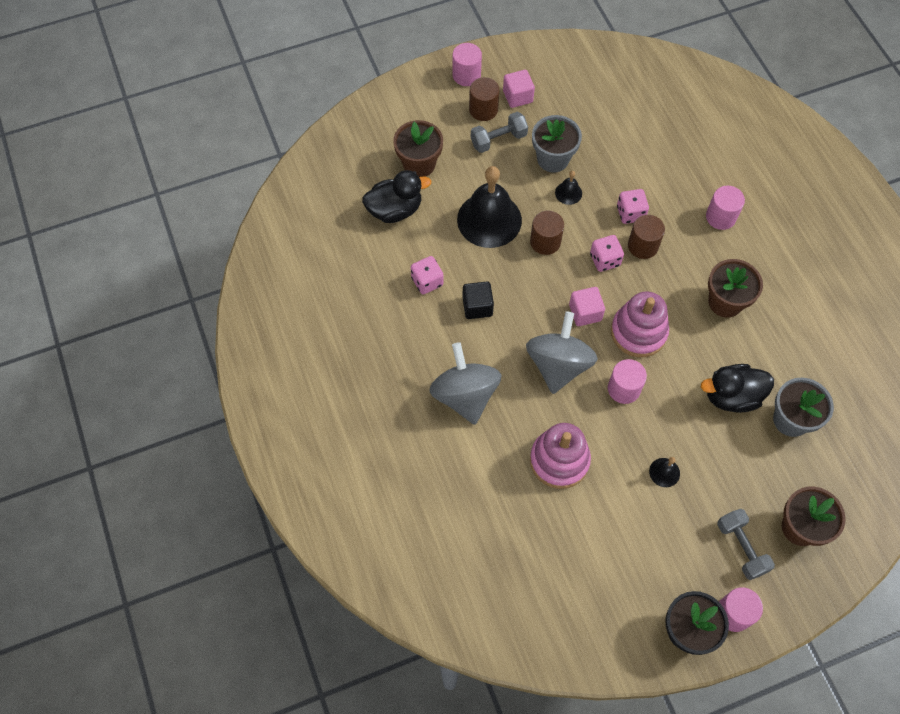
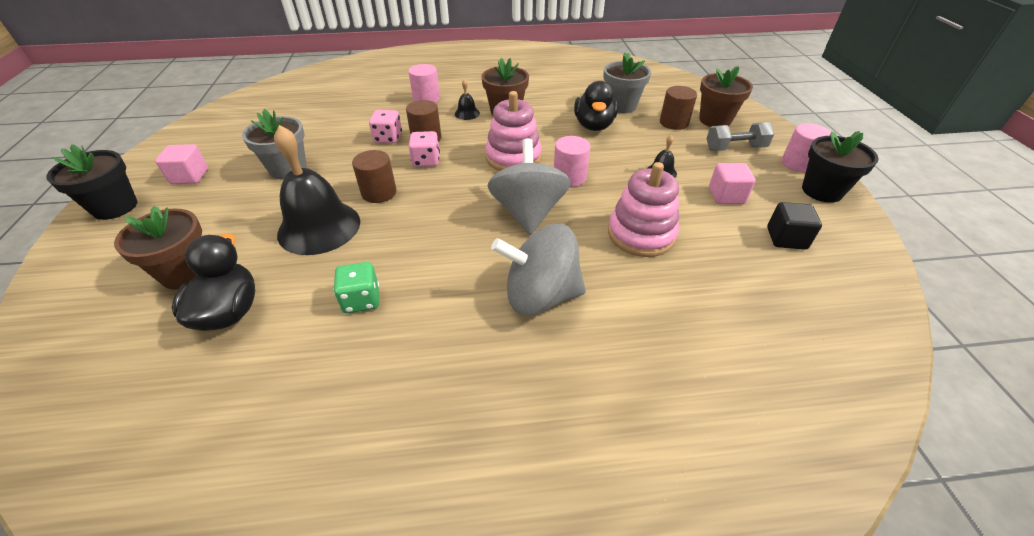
camera: 75 degrees left, 20 degrees down
pink dice [411,256,443,294] -> green dice [333,262,379,313]
pink cylinder [453,43,482,86] -> black flower pot [46,144,137,220]
black cube [462,281,494,319] -> black cube moved to [767,202,822,250]
brown cylinder [469,77,499,121] -> brown cylinder moved to [660,86,697,130]
grey dumbbell [471,112,528,153] -> none
grey spinning top [526,312,598,394] -> grey spinning top turned 60 degrees clockwise [487,139,571,235]
black bell [555,171,582,205] -> black bell moved to [455,79,480,120]
pink cube [569,287,605,326] -> pink cube moved to [709,163,756,204]

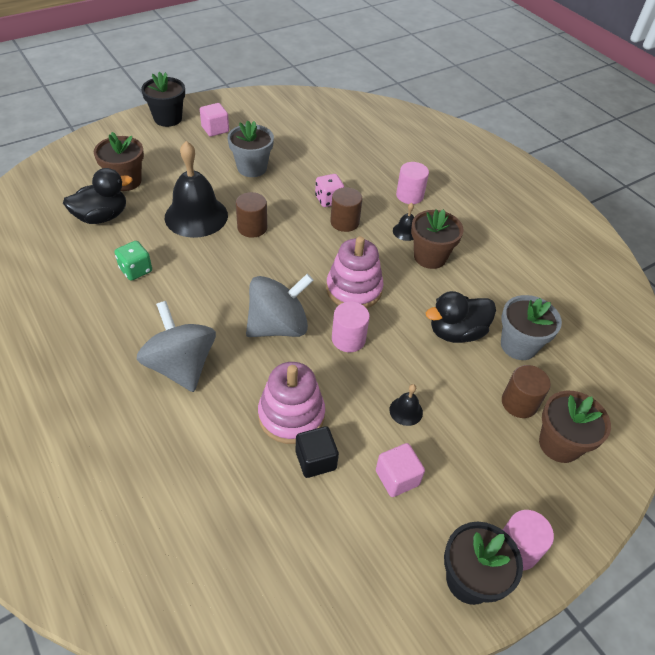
camera: 60 degrees right, 5 degrees up
pink dice [409,131,440,167] -> none
grey dumbbell [707,122,774,151] -> none
black cube [767,202,822,250] -> black cube moved to [296,426,339,478]

